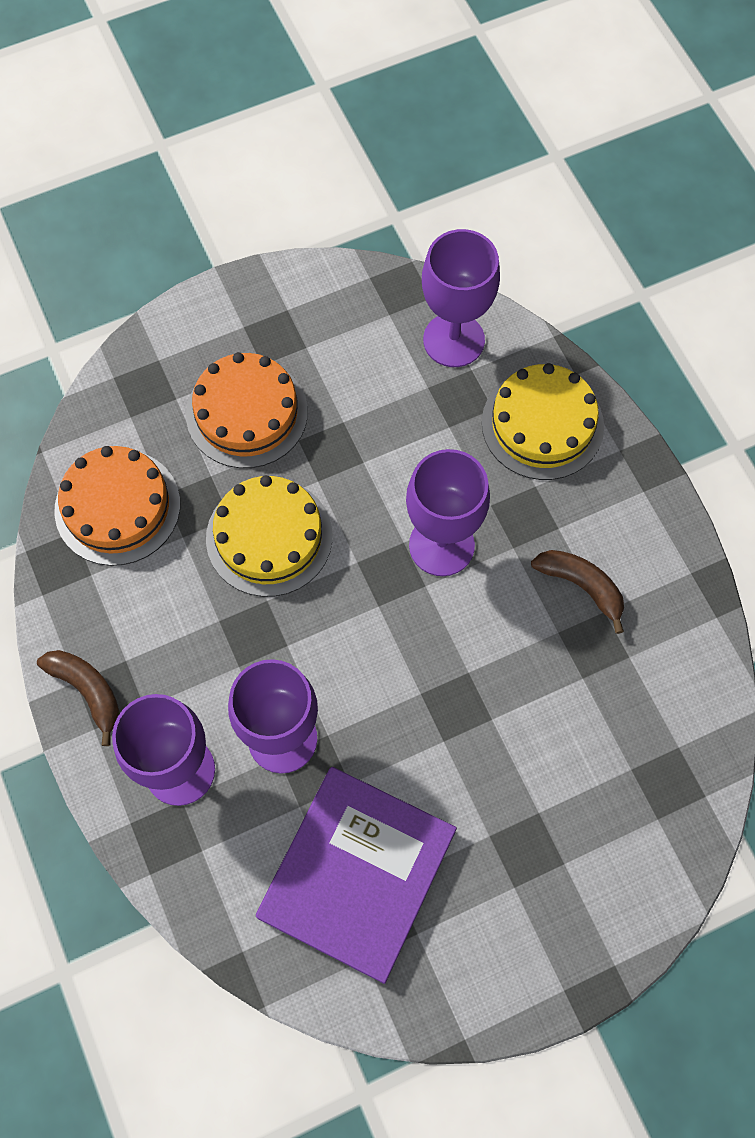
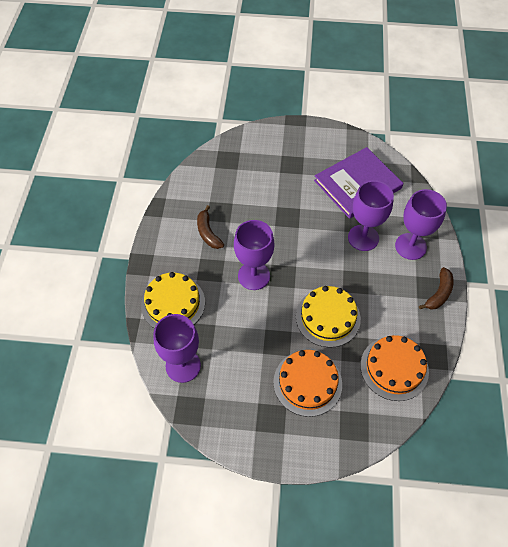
camera: 150 degrees left, 10 degrees down
brown banana [37,650,120,746] -> brown banana turned 135 degrees counterclockwise [419,267,453,310]

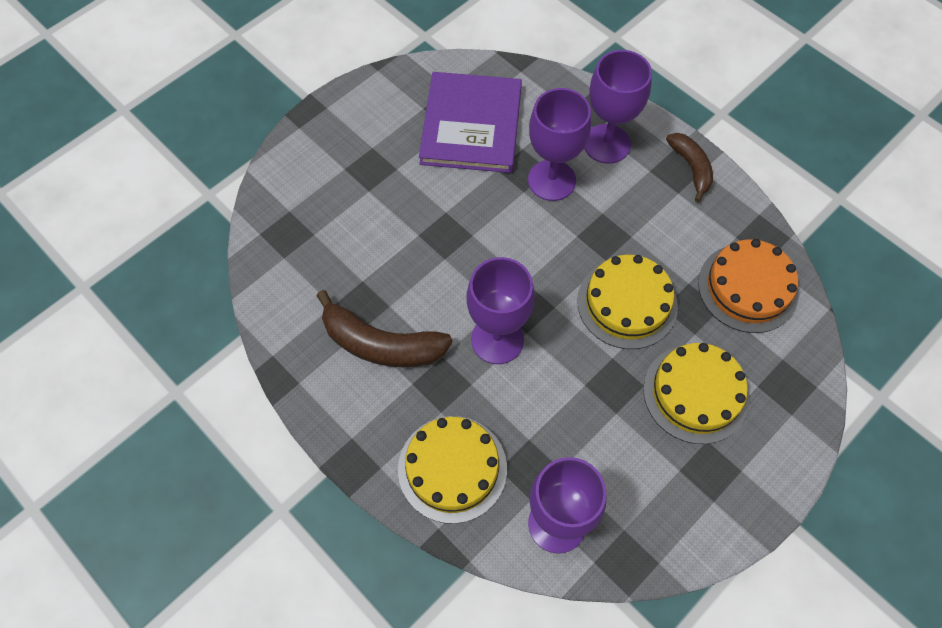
camera: 50 degrees left, 5 degrees up
brown banana [197,205,224,249] -> brown banana [316,290,452,367], size x1.61
orange cake [273,350,342,417] -> yellow cake [643,343,749,444]

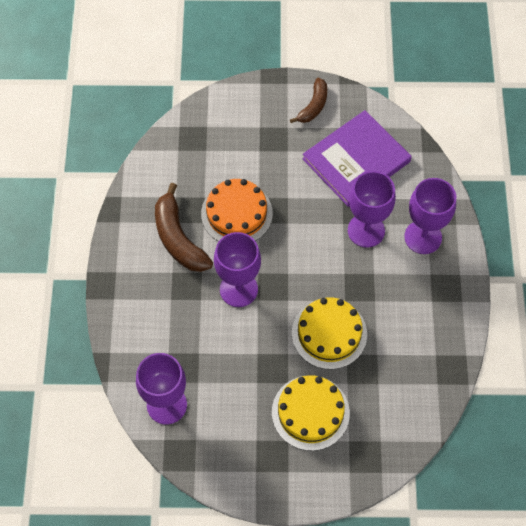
camera: 45 degrees right, 0 degrees up
yellow cake [398,416,507,524] -> none
brown banana [666,133,713,202] -> brown banana moved to [290,78,327,123]
orange cake [698,239,799,333] -> orange cake moved to [201,179,273,242]

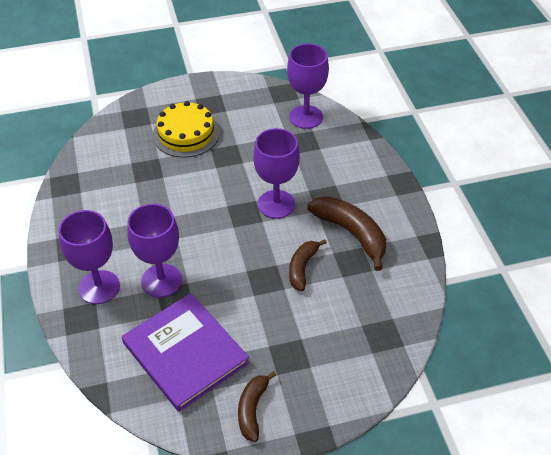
camera: 165 degrees right, 15 degrees down
orange cake [201,179,273,242] -> brown banana [289,239,327,291]
yellow cake [292,297,367,369] -> none
purple book [302,110,412,207] -> purple book turned 75 degrees counterclockwise [122,293,249,412]

